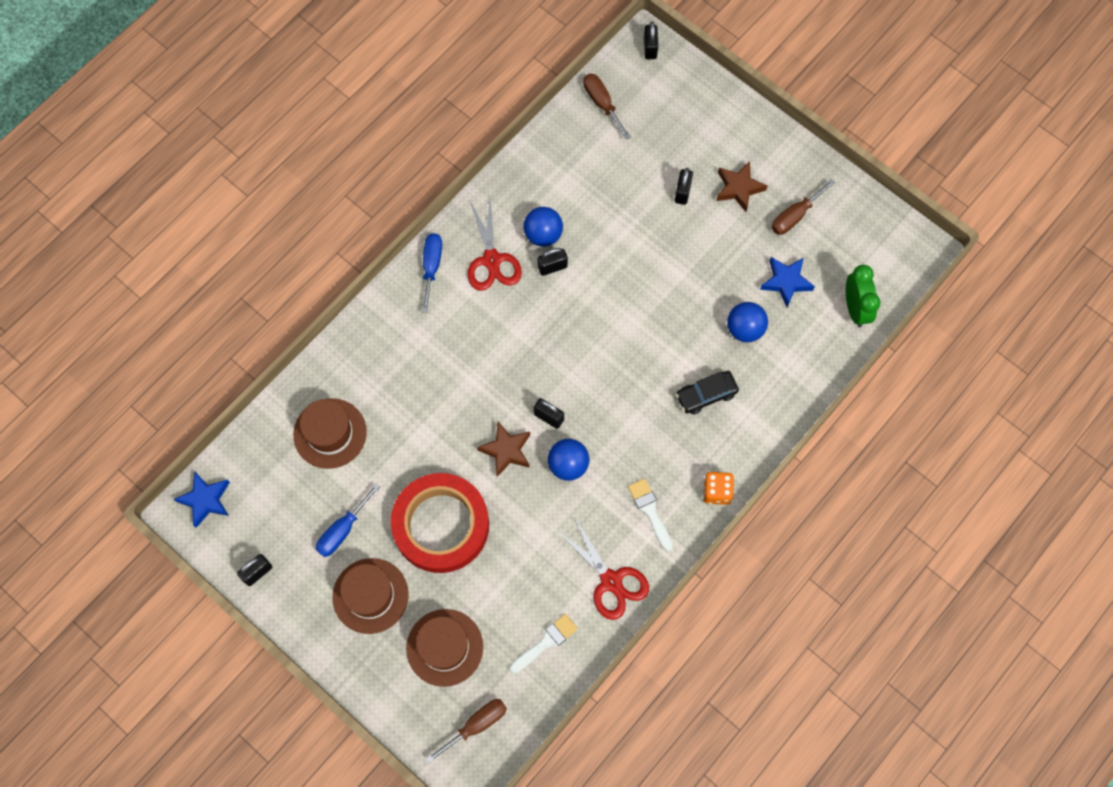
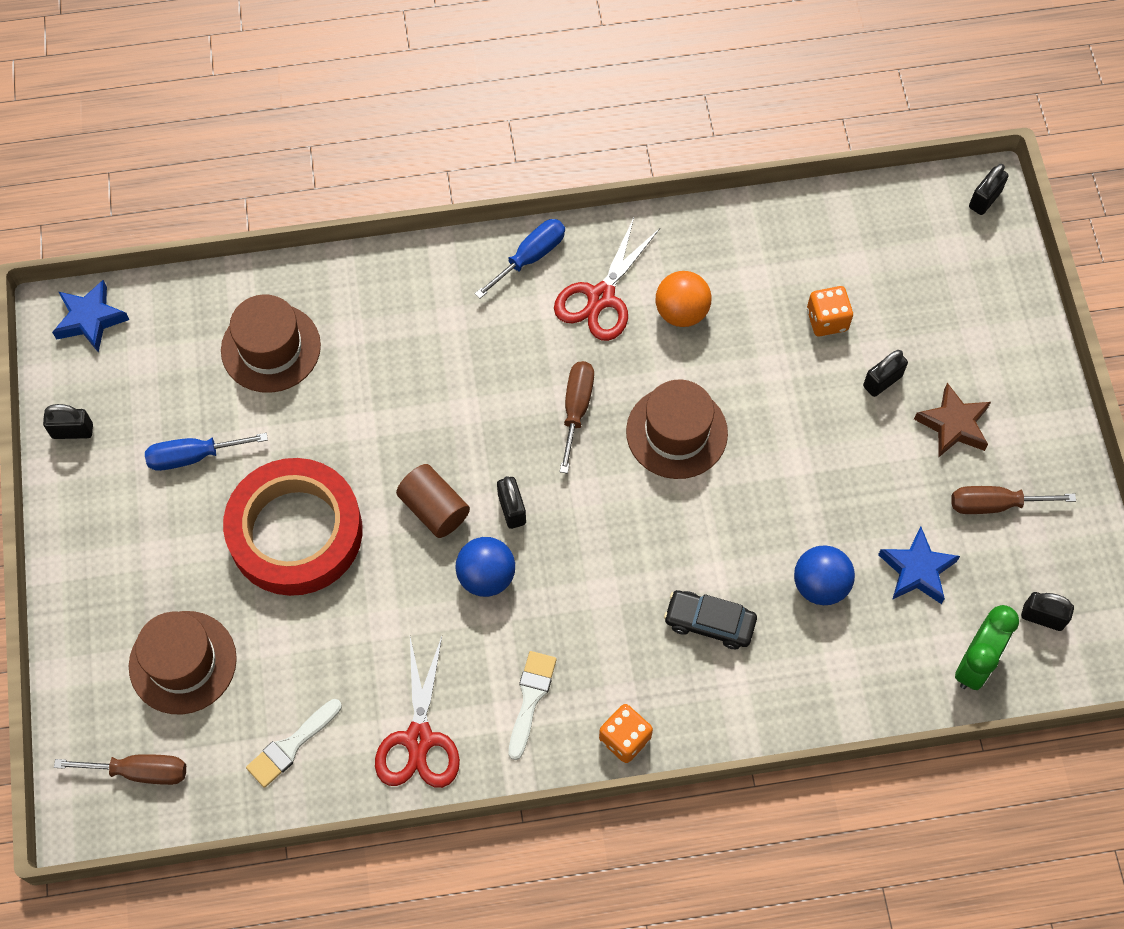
camera: 40 degrees right, 5 degrees down
brown hat [332,558,409,634] -> brown hat moved to [626,380,728,479]
brown star [477,422,530,477] -> brown cylinder [396,464,470,538]
white brush [510,614,578,673] -> white brush turned 135 degrees clockwise [246,699,342,788]
blue ball [524,207,563,247] -> orange ball [656,271,711,327]
black padlock [538,248,568,276] -> black padlock moved to [1021,592,1074,631]
brown screwdriver [583,74,631,140] -> brown screwdriver moved to [560,361,594,473]
none -> orange dice [807,286,853,336]

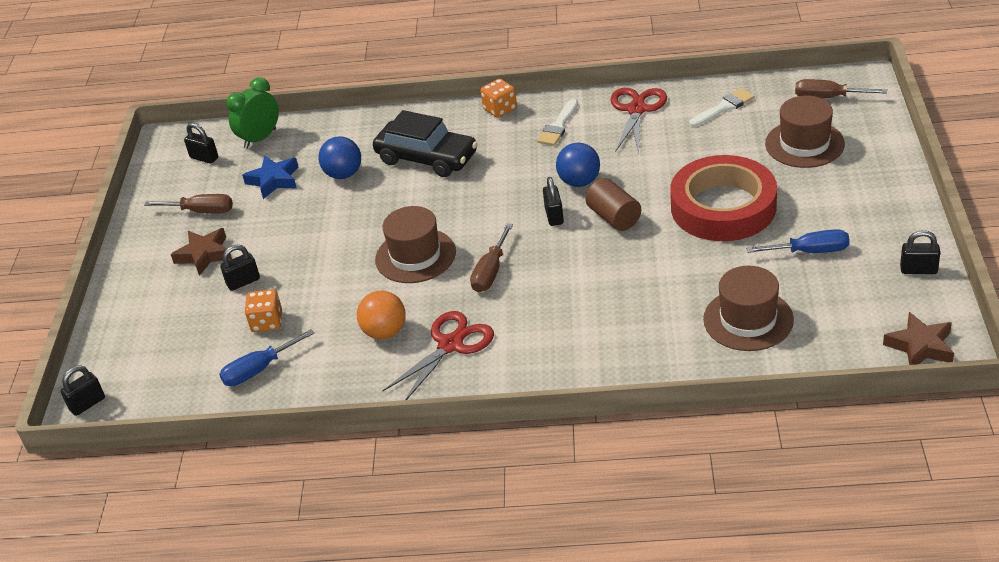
camera: 165 degrees left, 25 degrees down
blue star [52,280,129,353] -> brown star [883,312,954,365]
blue screwdriver [475,219,565,299] -> blue screwdriver moved to [219,329,315,386]
black car [664,590,757,649] -> black car [373,110,478,177], size x1.64

